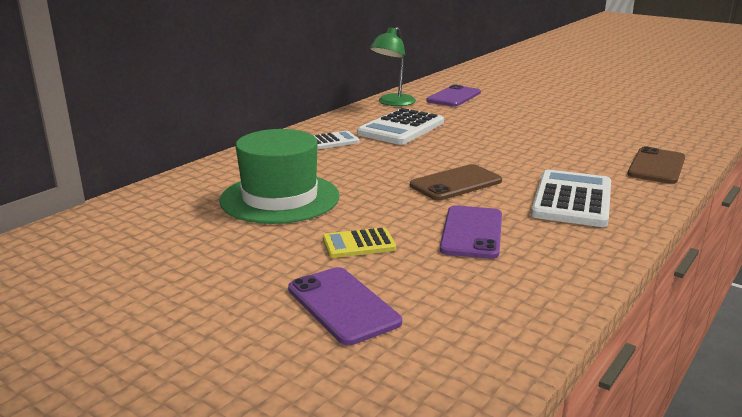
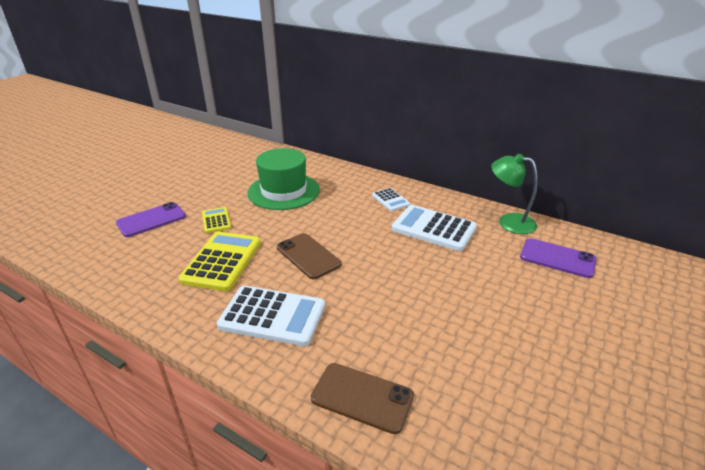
camera: 85 degrees right, 10 degrees up
purple phone [440,205,502,259] -> yellow calculator [178,232,261,291]

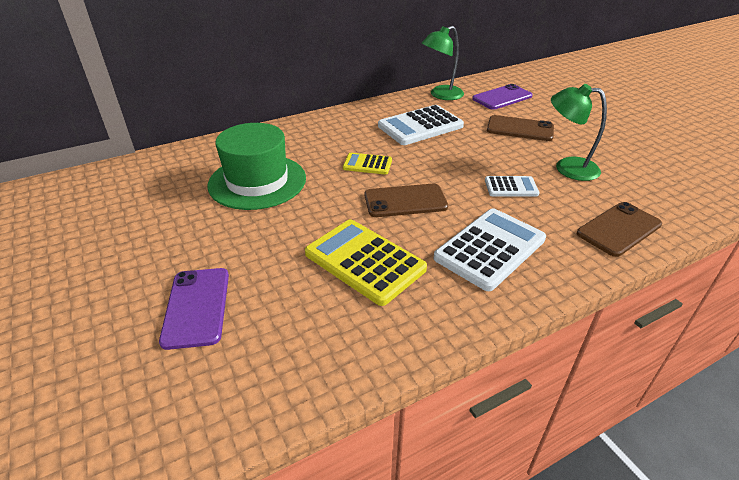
camera: 60 degrees left, 5 degrees up
yellow calculator [202,207,231,233] -> yellow calculator moved to [343,153,392,175]
white calculator [372,188,410,211] -> white calculator moved to [485,176,539,196]
none -> brown phone [487,115,554,141]
none -> green lamp [551,84,607,181]

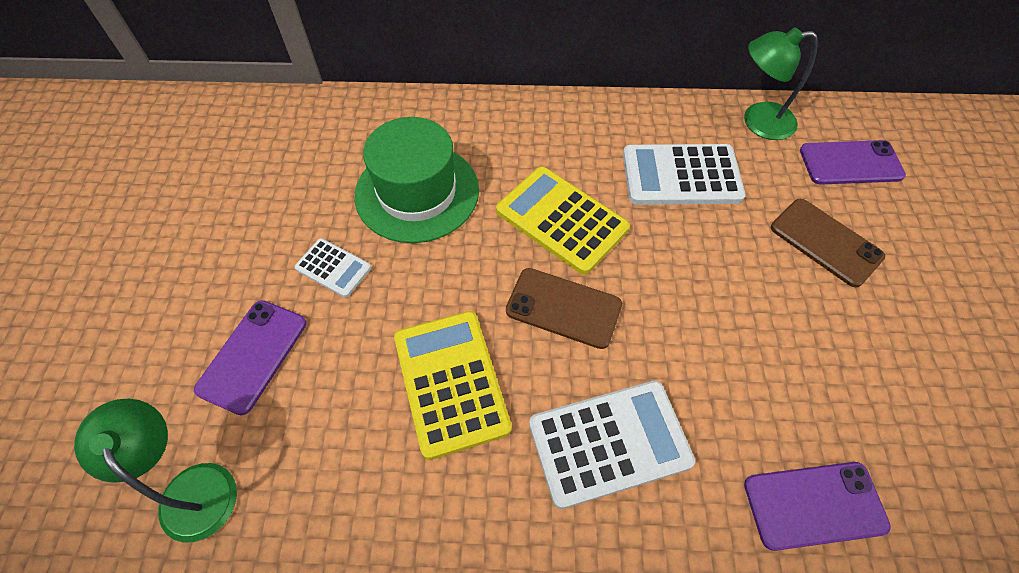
camera: 30 degrees right, 20 degrees up
yellow calculator [343,153,392,175] -> yellow calculator [496,167,630,275], size x1.86
white calculator [485,176,539,196] -> white calculator moved to [294,238,371,298]
green lamp [551,84,607,181] -> green lamp moved to [74,399,237,543]
brown phone [577,202,662,257] -> purple phone [744,462,891,551]

